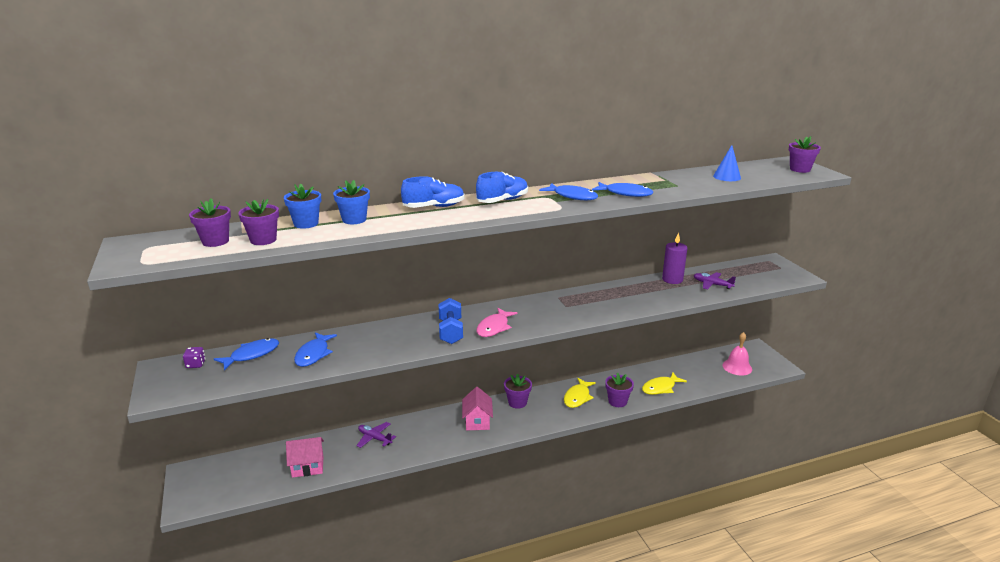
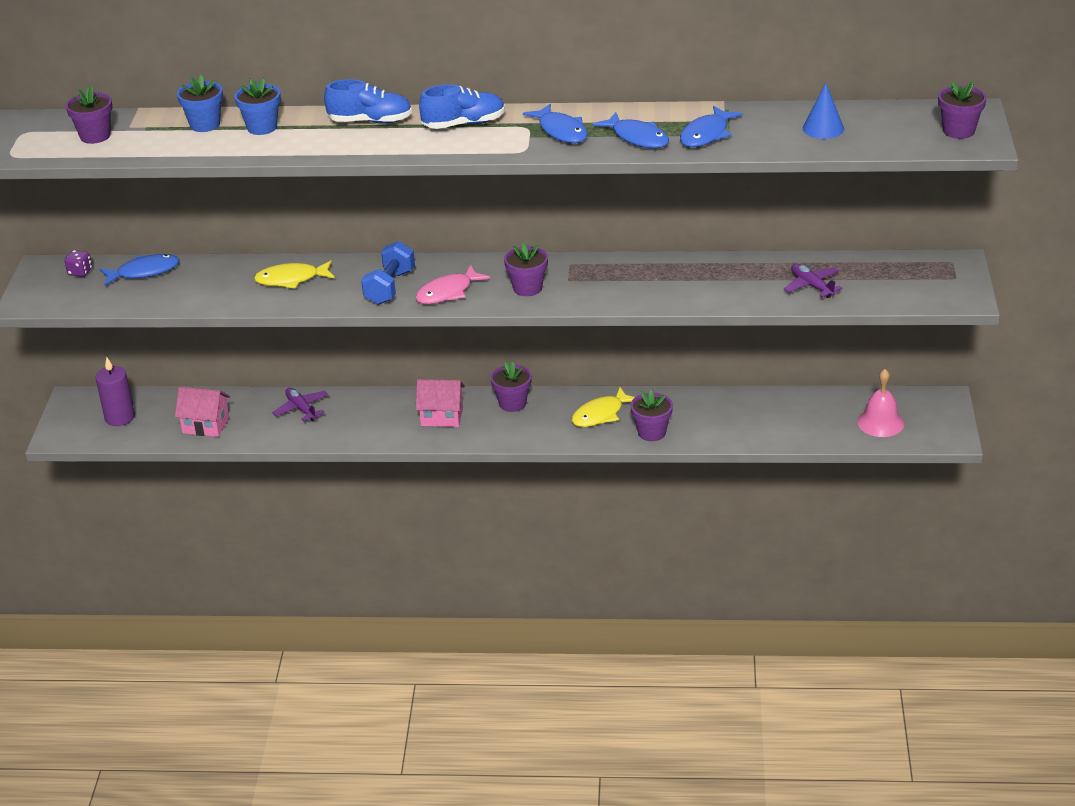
camera: 25 degrees right, 10 degrees up
purple flower pot [238,199,279,245] -> purple flower pot moved to [504,242,548,296]
blue fish [294,332,337,367] -> blue fish moved to [680,106,743,147]
pink house [462,387,493,430] -> pink house turned 75 degrees clockwise [416,379,465,427]
yellow fish [642,373,687,395] -> yellow fish moved to [254,261,335,289]
purple candle [662,232,687,284] -> purple candle moved to [95,357,135,426]

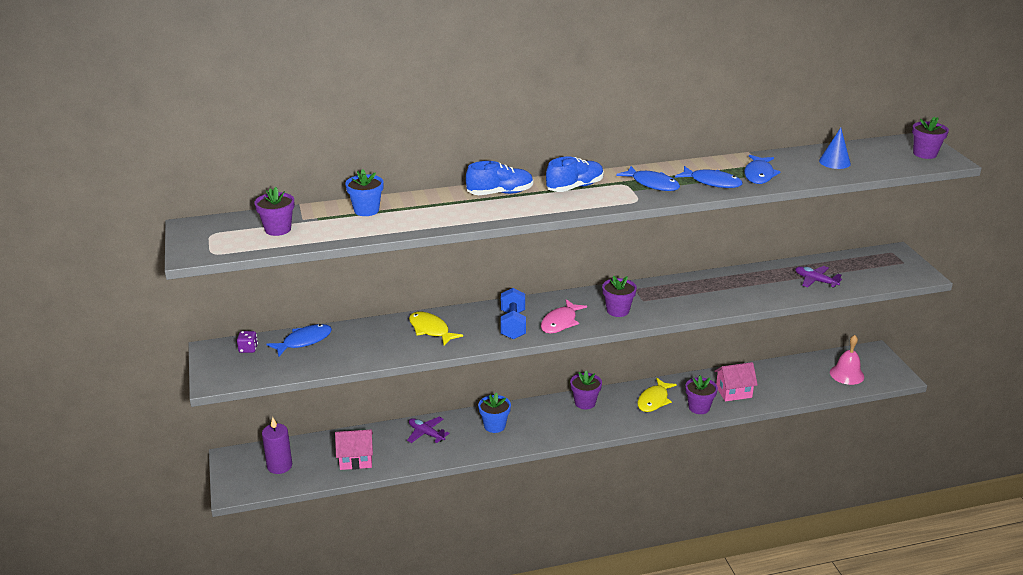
camera: 20 degrees left, 5 degrees down
blue flower pot [234,78,281,135] -> blue flower pot moved to [478,392,511,433]
yellow fish [254,261,335,289] -> yellow fish turned 75 degrees clockwise [409,312,463,346]
pink house [416,379,465,427] -> pink house moved to [714,362,758,402]

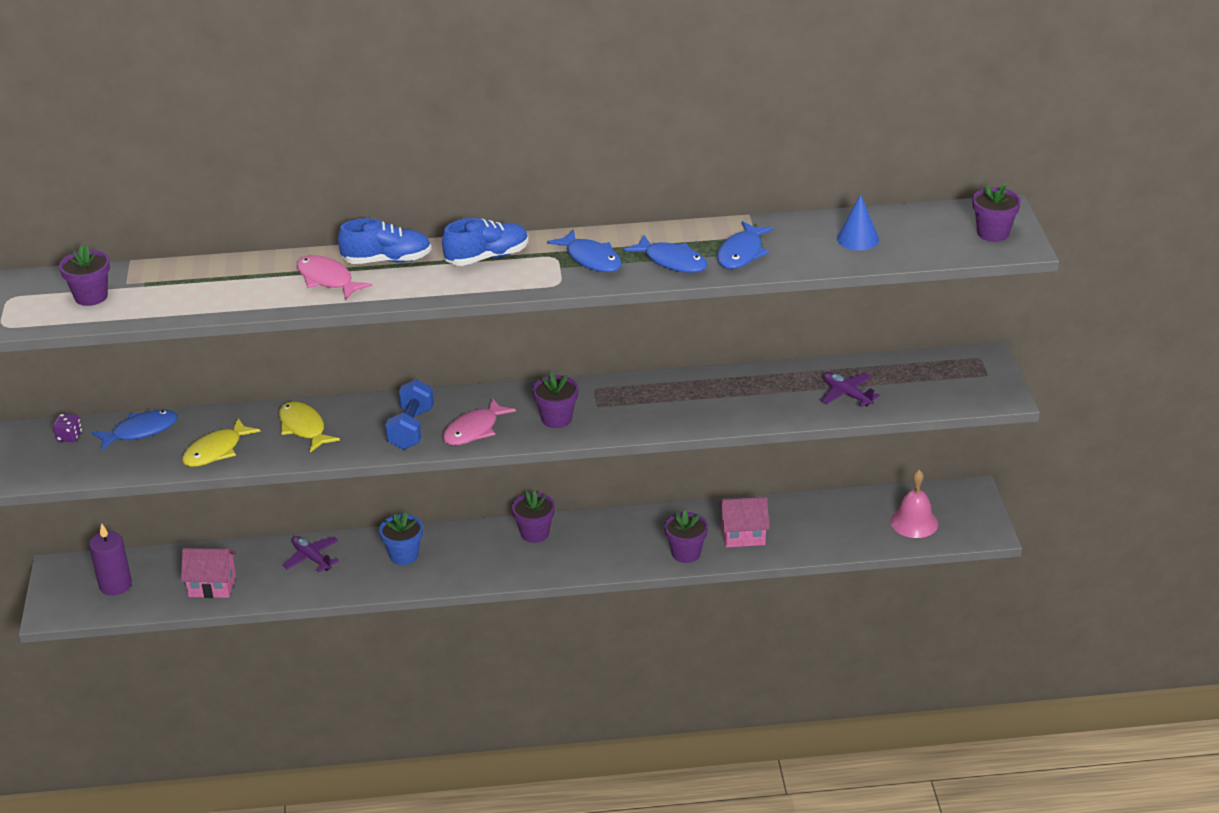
camera: 10 degrees right, 5 degrees up
blue flower pot [345,169,384,216] -> none
yellow fish [637,378,677,412] -> yellow fish moved to [182,418,261,467]
none -> pink fish [297,255,372,300]

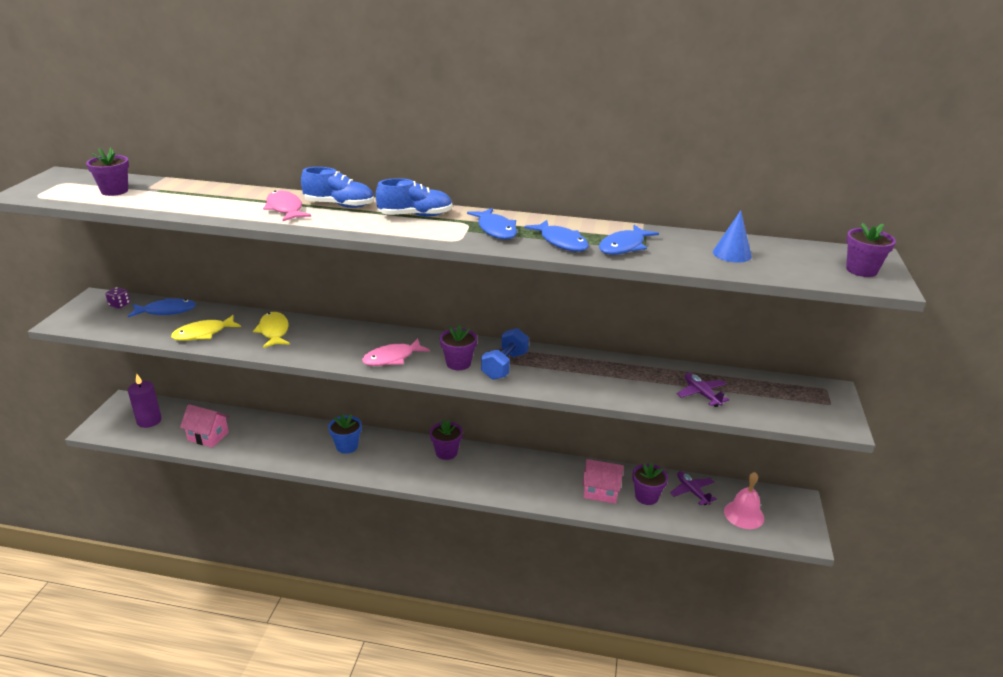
camera: 15 degrees right, 5 degrees down
purple plane [282,536,339,573] -> purple plane moved to [670,471,717,505]
blue dumbbell [385,379,434,450] -> blue dumbbell moved to [481,328,529,380]
purple flower pot [664,510,708,563] -> purple flower pot moved to [632,462,668,505]

